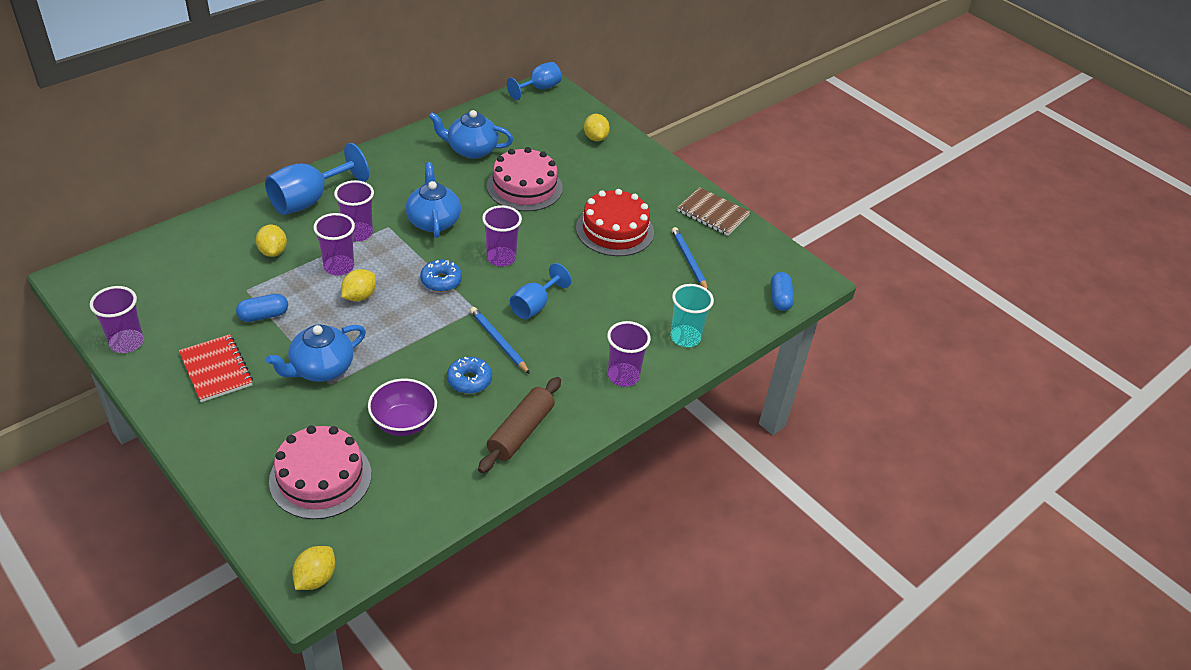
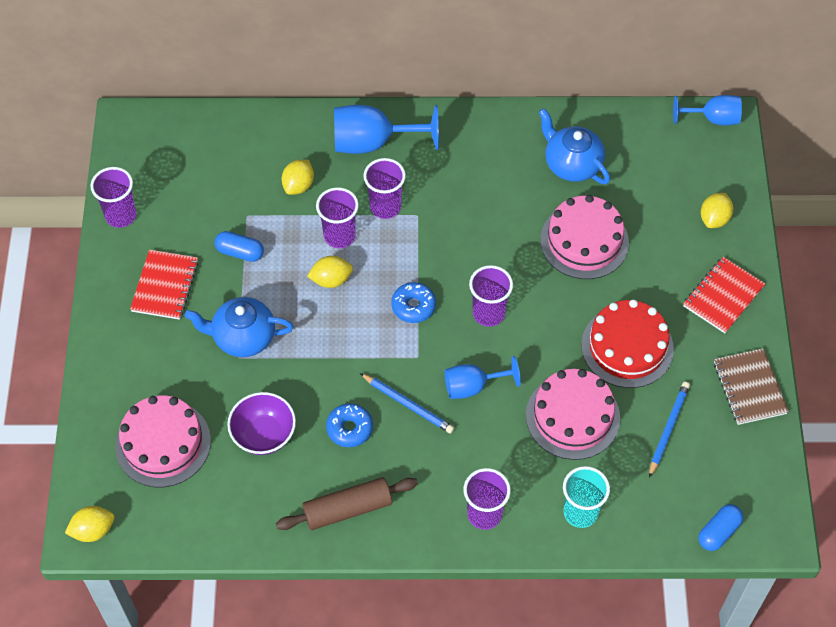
camera: 45 degrees right, 15 degrees up
blue teapot [406,162,461,238] -> none
blue pencil [470,307,530,374] -> blue pencil turned 120 degrees clockwise [360,373,454,434]
none -> pink cake [526,369,620,460]
none -> red notebook [683,257,765,333]

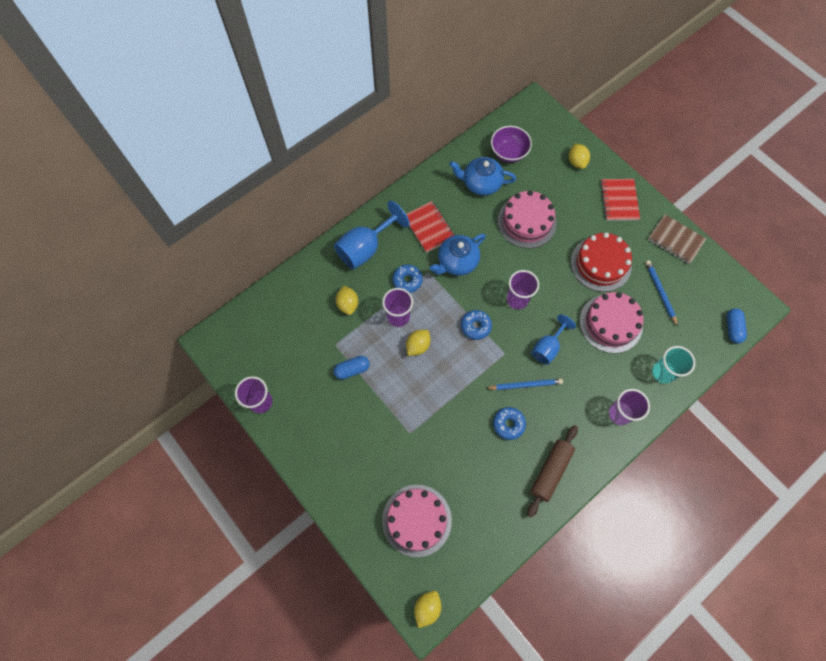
camera: 40 degrees left, 10 degrees up
red notebook [130,250,199,320] -> red notebook moved to [406,201,455,253]
blue teapot [185,297,294,357] -> blue teapot moved to [430,234,486,276]
purple bowl [227,392,296,455] -> purple bowl moved to [491,126,532,163]
purple cup [363,158,406,219] -> blue donut [392,264,423,293]
blue goblet [673,95,742,125] -> none

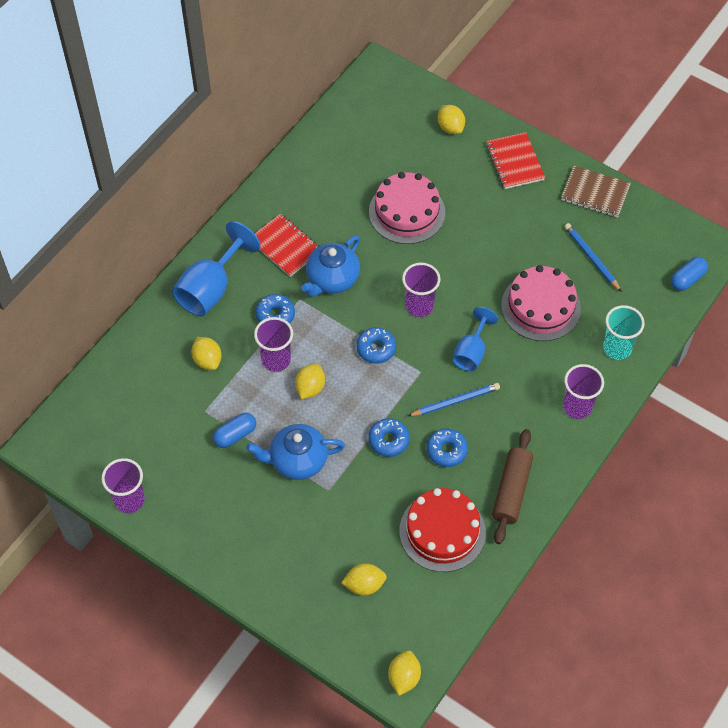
camera: 15 degrees left, 10 degrees down
pink cake [382,485,452,557] -> yellow lemon [341,563,387,596]
blue teapot [449,157,516,195] -> blue teapot moved to [246,424,345,480]
purple bowl [491,126,532,163] -> none
red cake [571,232,632,292] -> red cake moved to [399,488,486,572]
blue capsule [727,308,747,343] -> blue capsule turned 60 degrees clockwise [671,257,708,291]
none -> blue donut [368,418,410,457]

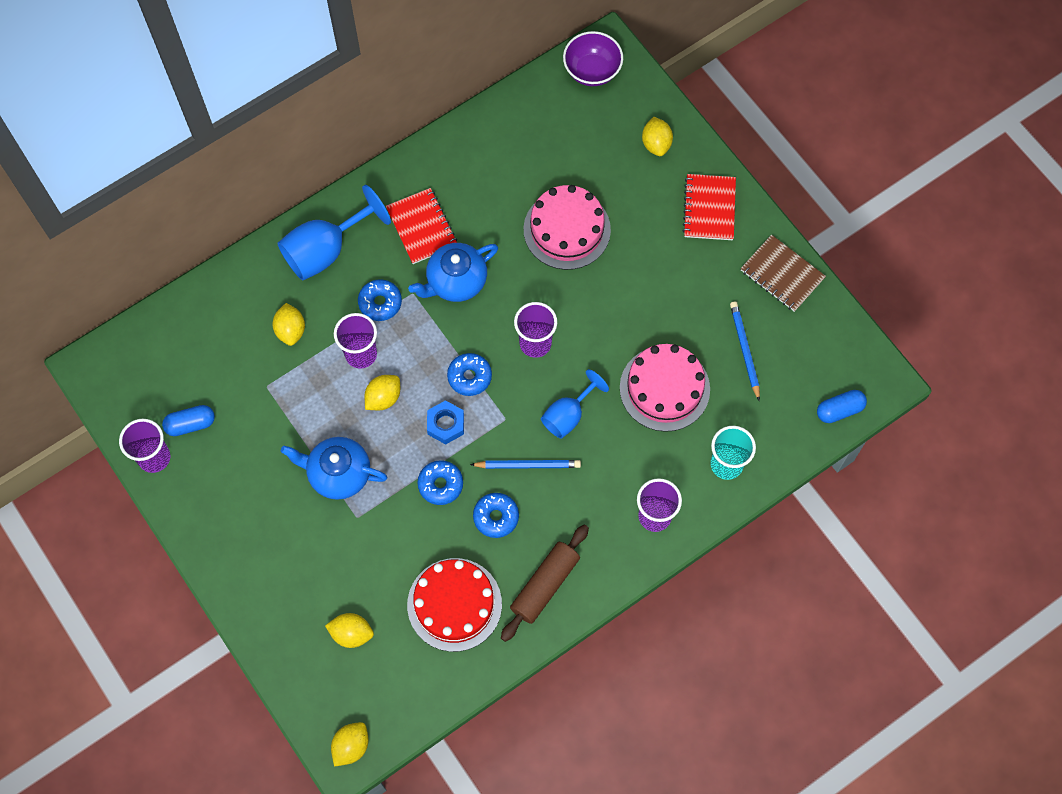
camera: 20 degrees right, 10 degrees up
blue capsule [213,413,256,448] -> blue capsule moved to [162,405,215,436]
none -> blue nut [427,400,464,444]
none -> purple bowl [563,31,623,86]

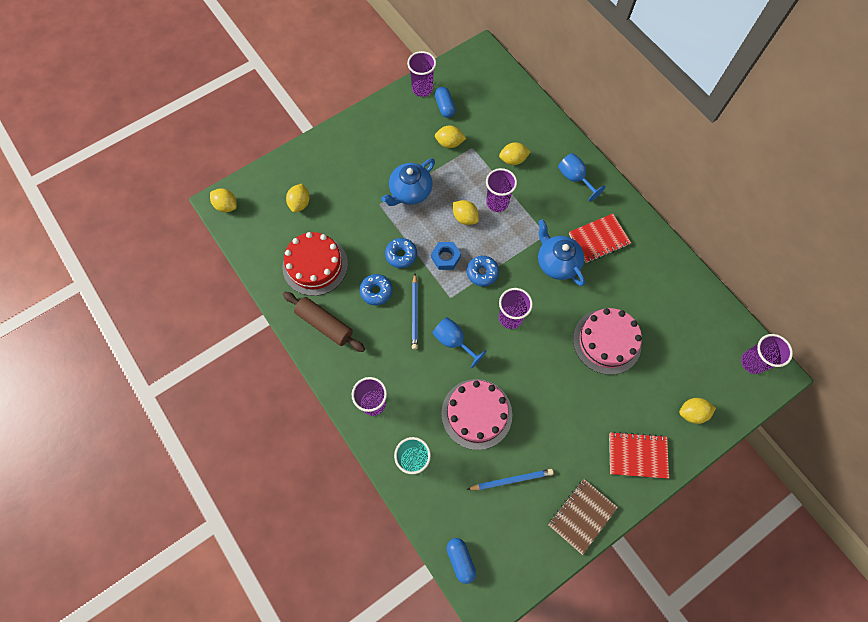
camera: 90 degrees right, 0 degrees up
blue goblet [277,185,391,280] -> blue goblet [558,153,606,201], size x0.63
blue teapot [281,437,388,500] -> blue teapot turned 150 degrees counterclockwise [381,158,435,206]
blue donut [358,279,402,321] -> none
purple bowl [563,31,623,86] -> purple cup [741,334,793,374]
none -> yellow lemon [435,125,466,148]

